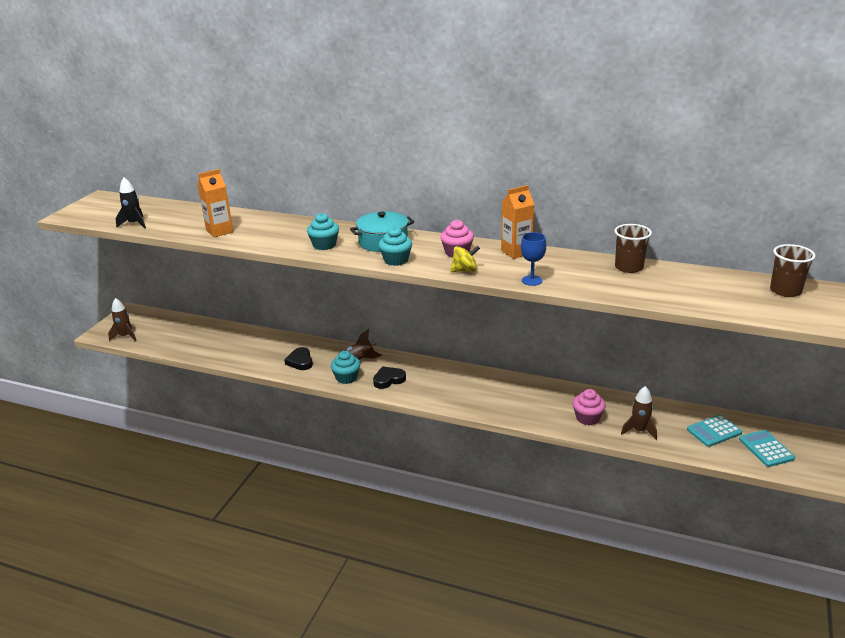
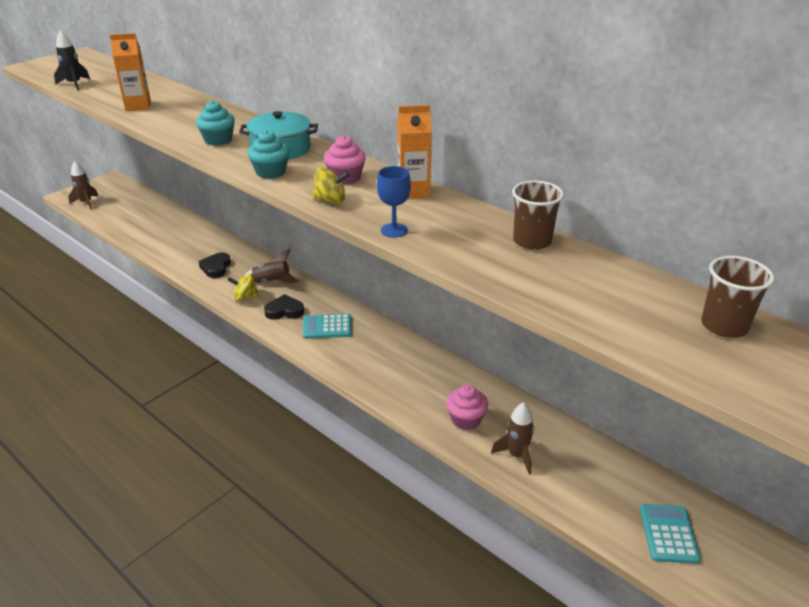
camera: 20 degrees right, 5 degrees up
turquoise cupcake [331,351,360,384] -> yellow spinning top [227,274,260,301]
turquoise calculator [687,415,742,447] -> turquoise calculator moved to [303,314,351,339]

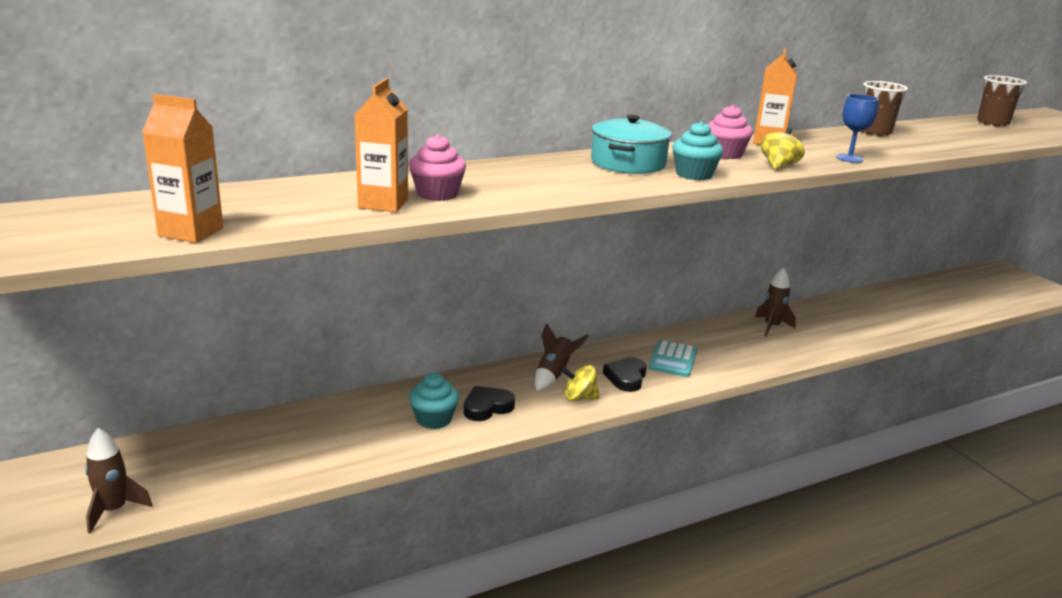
camera: 70 degrees left, 10 degrees down
black rocket [54,30,90,90] -> orange carton [142,94,223,243]
turquoise cupcake [196,101,235,146] -> turquoise cupcake moved to [409,373,459,429]
black heart [198,252,231,278] -> black heart turned 120 degrees clockwise [464,386,515,421]
yellow spinning top [227,274,260,301] -> yellow spinning top turned 75 degrees clockwise [561,365,600,401]
pink cupcake [446,385,488,430] -> pink cupcake moved to [409,135,466,201]
brown rocket [491,402,534,474] -> brown rocket moved to [755,268,796,337]
turquoise calculator [640,504,701,564] -> none

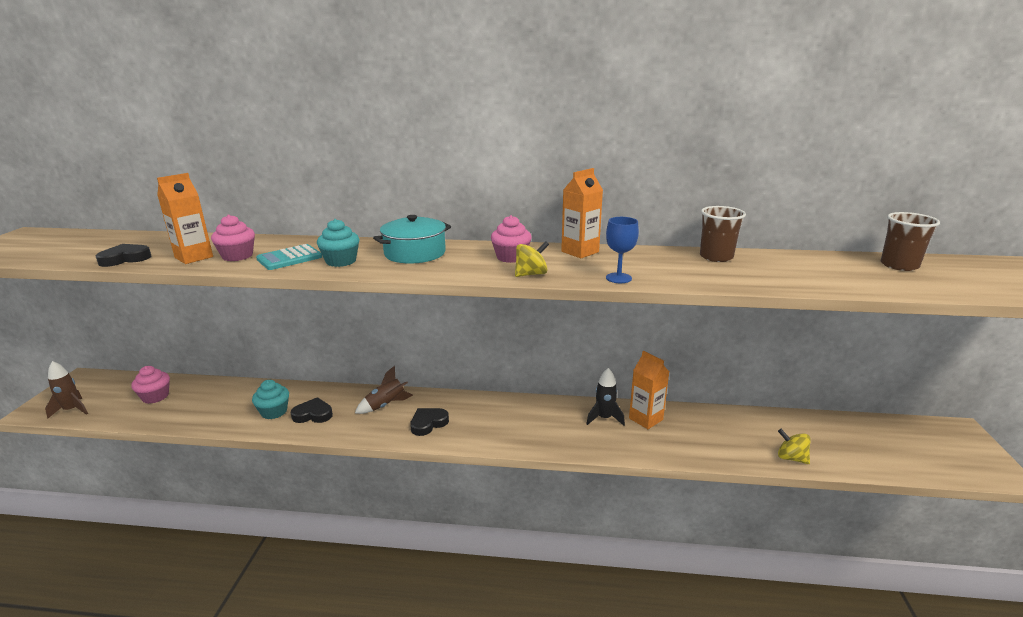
camera: 35 degrees right, 0 degrees up
orange carton [142,94,223,243] -> orange carton moved to [629,351,669,429]
yellow spinning top [561,365,600,401] -> yellow spinning top moved to [778,429,811,464]
turquoise calculator [649,340,697,377] -> turquoise calculator moved to [256,244,322,270]
turquoise cupcake [672,121,723,180] -> turquoise cupcake moved to [317,219,359,267]
brown rocket [755,268,796,337] -> black rocket [586,368,625,425]
none -> black heart [96,244,151,267]
none -> pink cupcake [131,366,170,404]

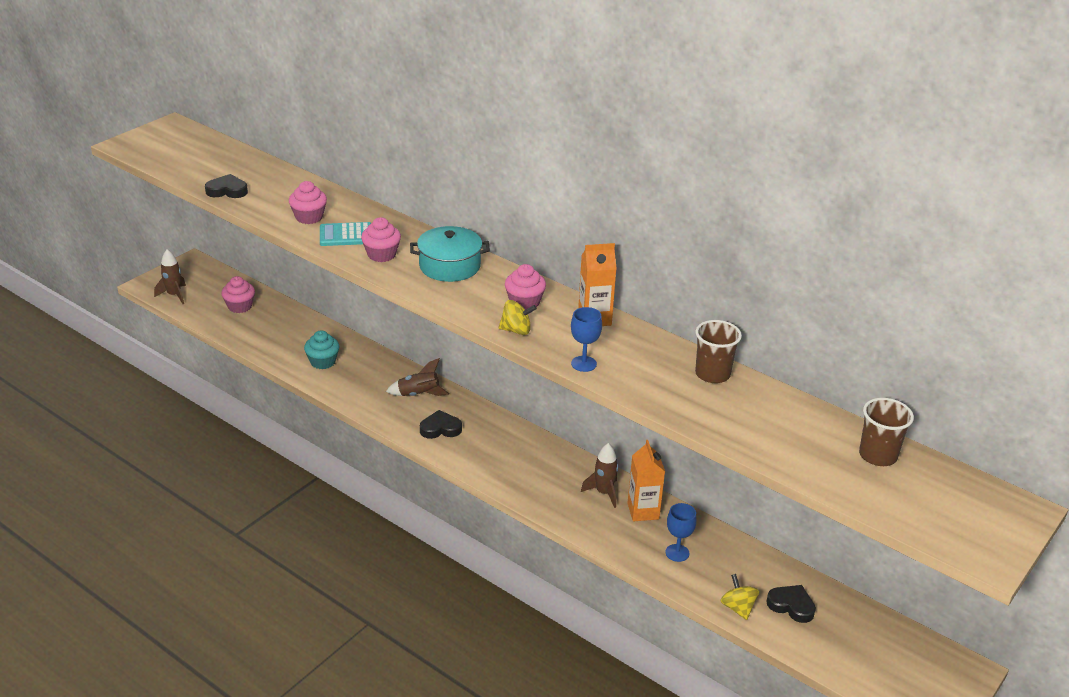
camera: 30 degrees right, 10 degrees up
orange carton [157,173,213,264] -> none
black heart [290,397,333,423] -> black heart moved to [766,585,816,623]
turquoise cupcake [317,219,359,267] -> pink cupcake [361,217,401,262]
black rocket [586,368,625,425] -> brown rocket [581,443,618,508]
none -> blue goblet [665,503,697,562]

